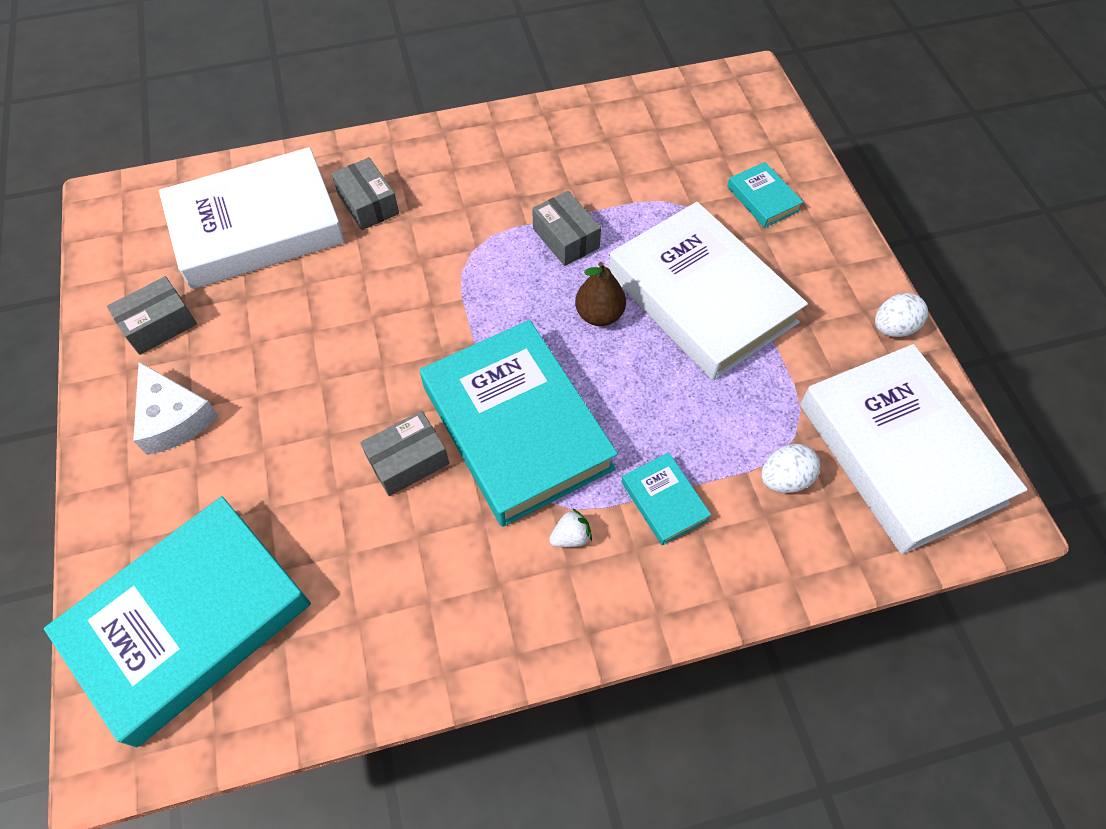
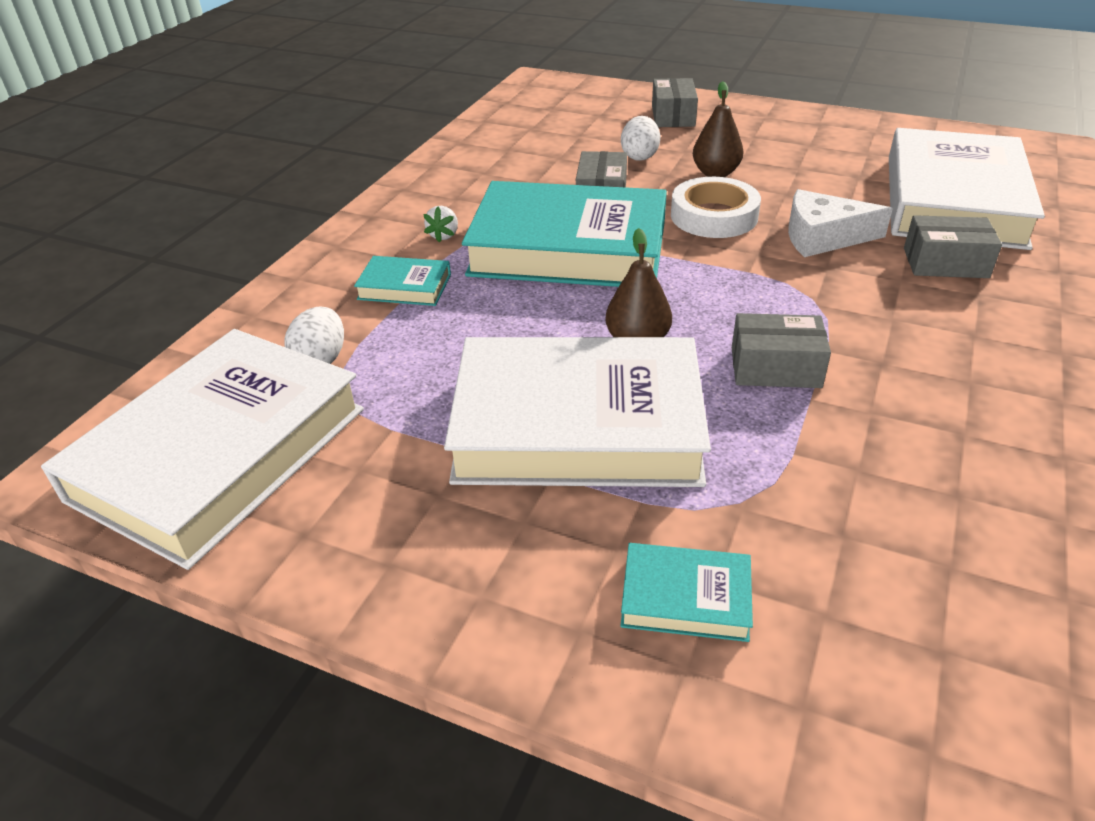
camera: 130 degrees right, 20 degrees down
turquoise book [44,496,311,747] -> none
grey box [107,276,197,355] -> grey box moved to [652,78,698,127]
white cheese [133,362,219,455] -> white cheese moved to [788,189,893,257]
white book [800,344,1028,554] -> white book turned 75 degrees counterclockwise [41,329,364,570]
white egg [875,293,928,337] -> white egg moved to [621,116,660,161]
none -> white tape [671,177,761,238]
none -> brown pear [693,81,744,177]

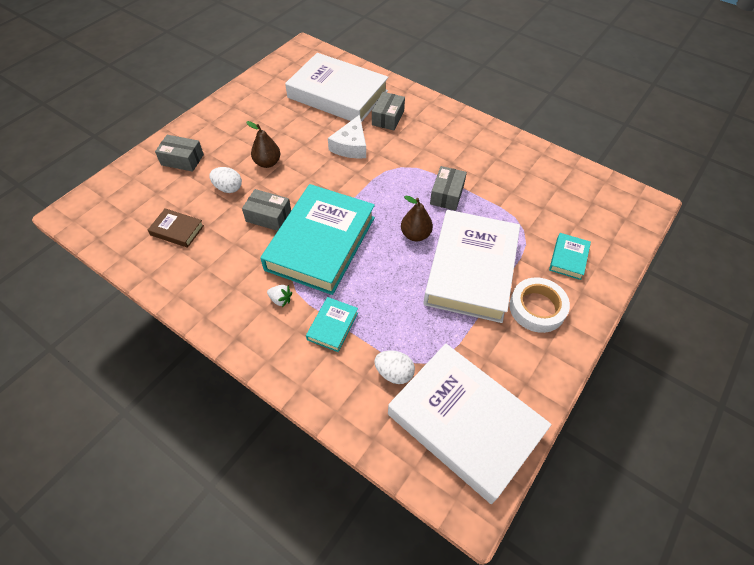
camera: 80 degrees left, 15 degrees up
white tape [671,177,761,238] -> white tape moved to [509,277,570,333]
none -> brown book [148,208,204,248]

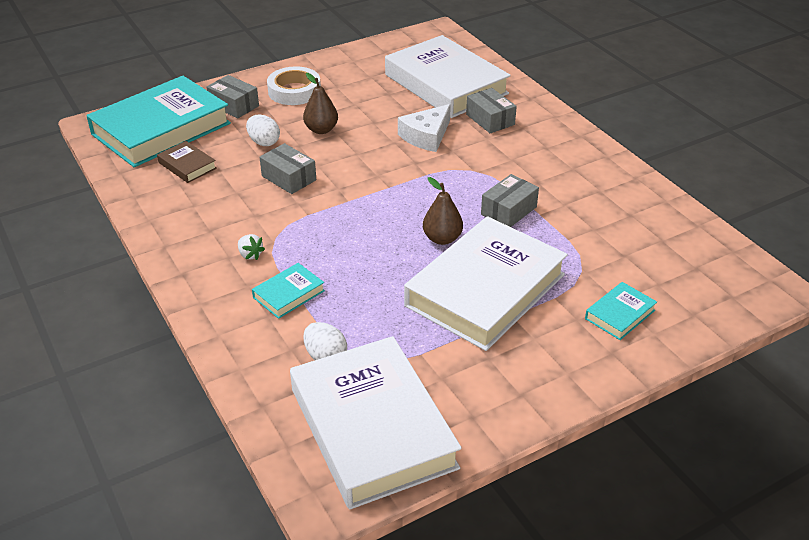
camera: 25 degrees right, 15 degrees down
turquoise book [260,184,375,295] -> turquoise book moved to [86,76,231,167]
grey box [372,92,405,130] -> grey box turned 75 degrees counterclockwise [466,88,517,134]
white tape [509,277,570,333] -> white tape moved to [267,67,321,105]

